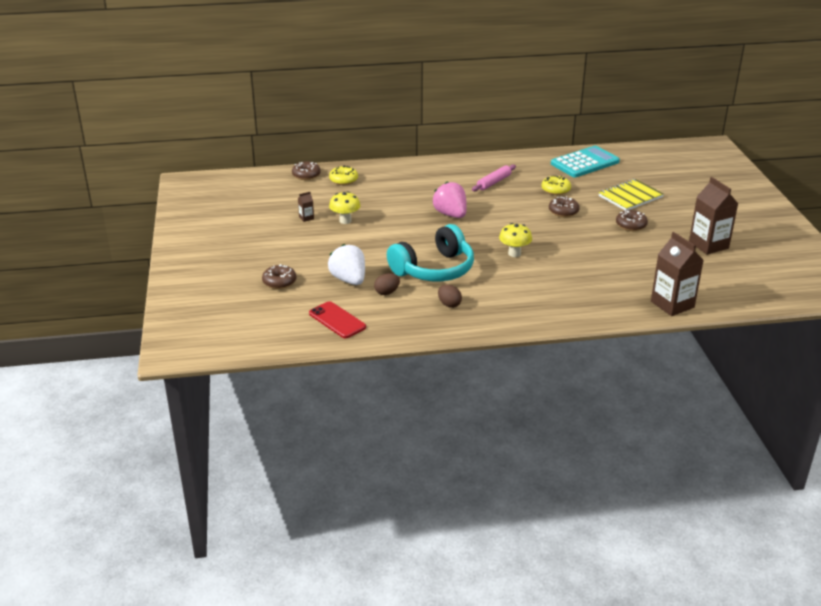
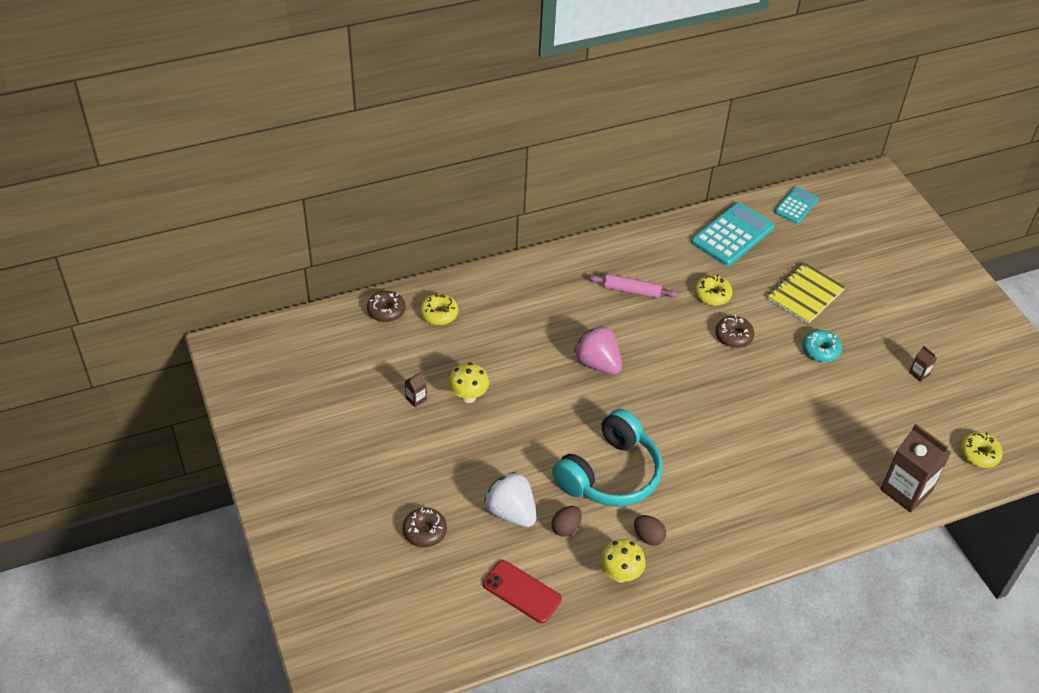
camera: 15 degrees left, 15 degrees up
pink rolling pin [472,165,516,191] -> pink rolling pin turned 75 degrees clockwise [588,274,678,298]
yellow mushroom [499,223,532,257] -> yellow mushroom moved to [600,539,646,582]
brown donut [616,210,648,231] -> turquoise donut [802,330,842,362]
brown carton [689,177,738,255] -> brown carton [909,346,937,382], size x0.43
none -> turquoise calculator [774,187,819,224]
none -> yellow donut [960,432,1003,468]

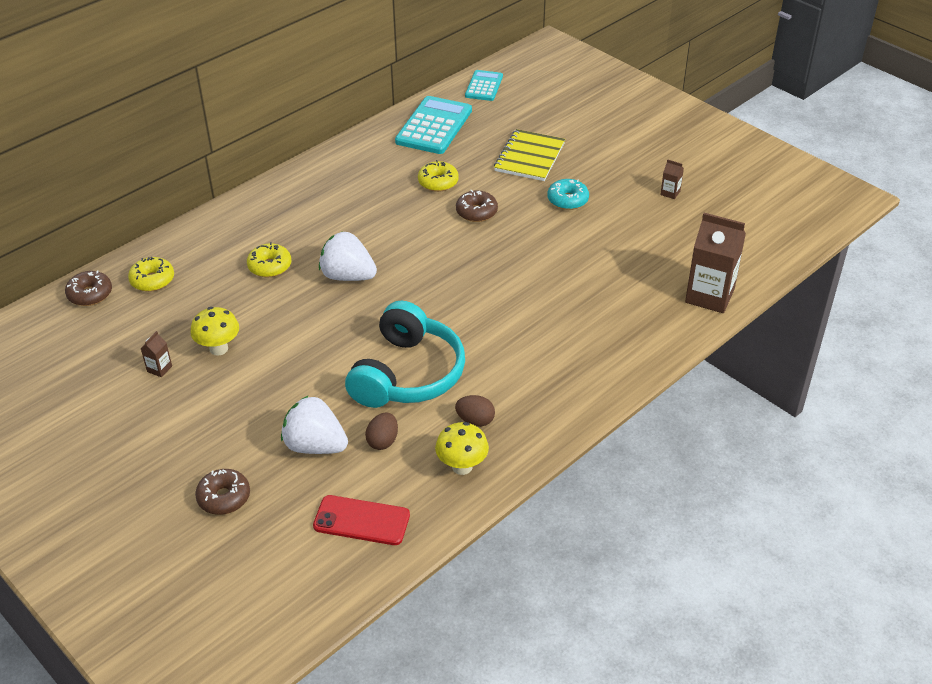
camera: 20 degrees left, 5 degrees down
pink strawberry [574,325,622,374] -> white strawberry [319,232,377,281]
pink rolling pin [588,274,678,298] -> none
yellow donut [960,432,1003,468] -> yellow donut moved to [247,242,291,277]

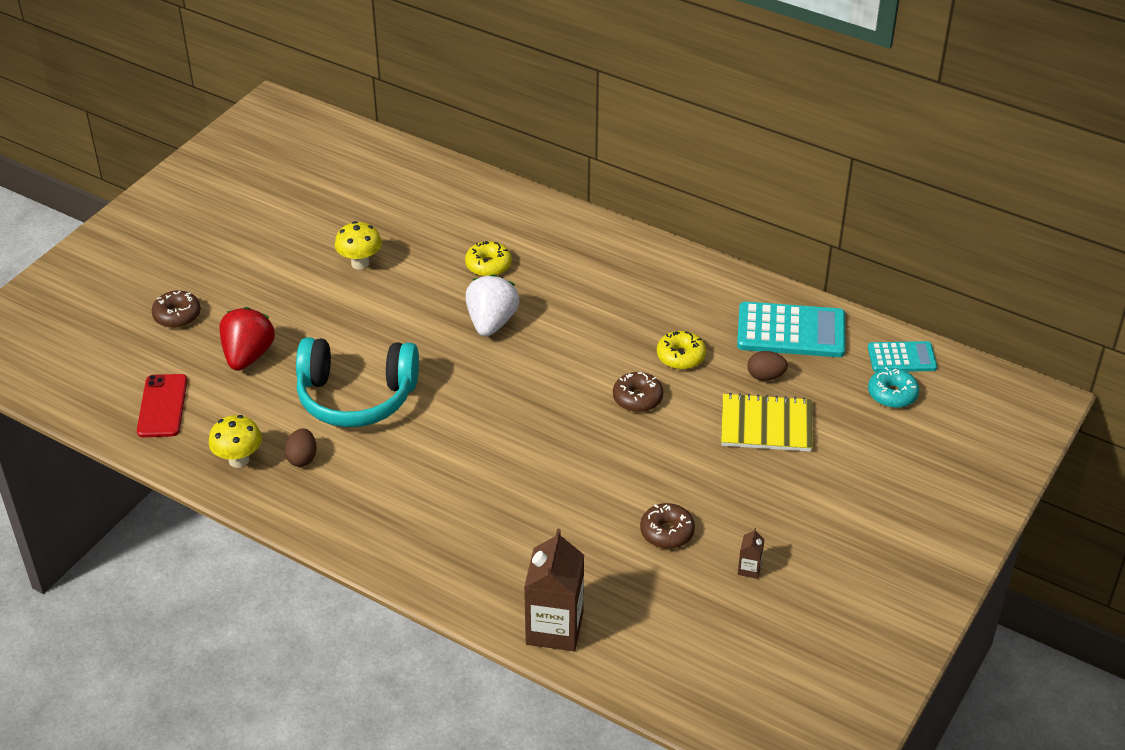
camera: 75 degrees right, 0 degrees up
brown donut [65,270,112,306] -> brown donut moved to [640,503,695,549]
yellow donut [128,257,174,292] -> none
brown carton [141,331,172,377] -> none
white strawberry [281,395,348,454] -> red strawberry [219,307,275,371]
brown egg [365,412,398,450] -> brown egg moved to [747,351,788,381]
turquoise donut [547,179,589,210] -> turquoise donut moved to [868,367,919,408]

